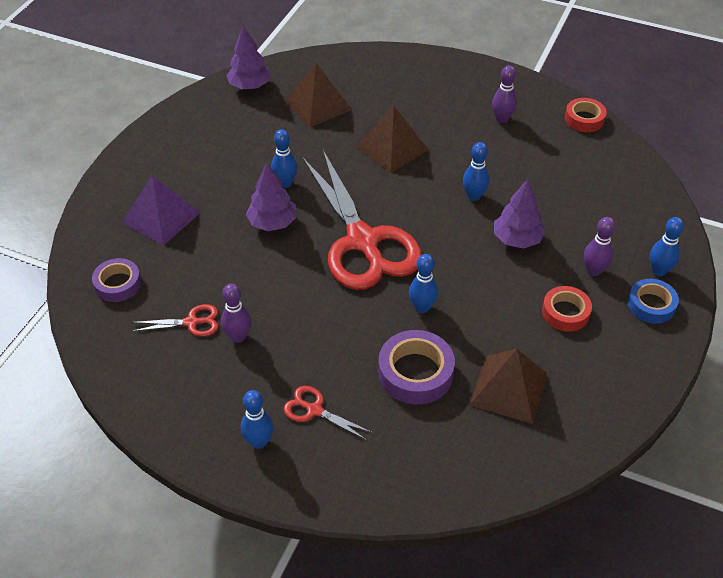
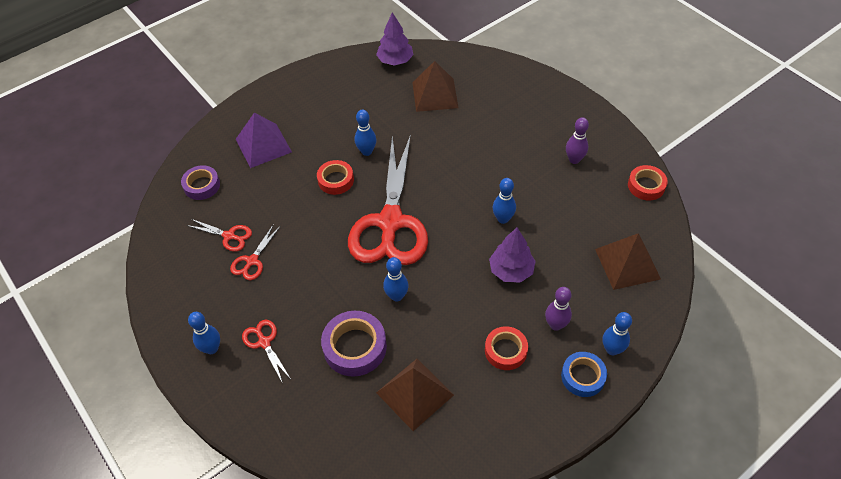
camera: 30 degrees right, 5 degrees up
purple bowling pin [221,283,251,343] -> red scissors [230,224,280,280]
purple tree [246,162,297,231] -> red tape [317,160,354,195]
brown pyramid [356,106,429,173] -> brown pyramid moved to [595,233,661,290]

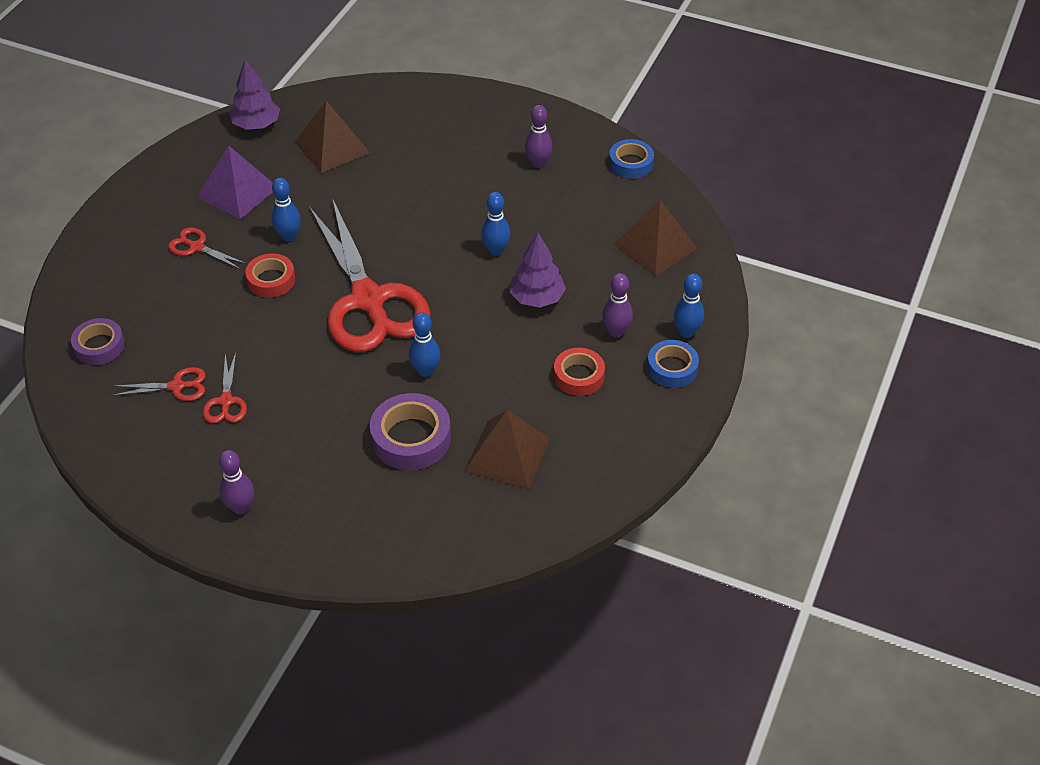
camera: 30 degrees left, 5 degrees down
blue bowling pin [188,312,220,354] -> purple bowling pin [219,450,254,514]
purple pyramid [236,113,292,168] -> purple pyramid moved to [197,145,273,219]
red scissors [242,320,291,382] -> red scissors moved to [168,227,247,270]
red tape [628,165,668,201] -> blue tape [609,139,654,179]

